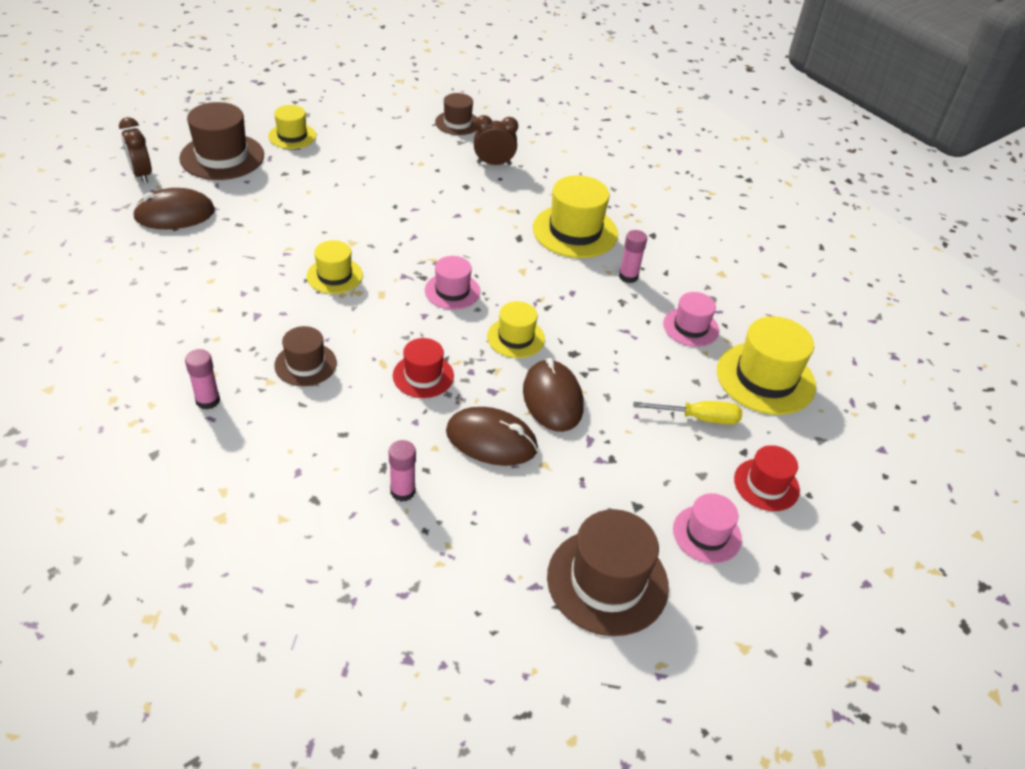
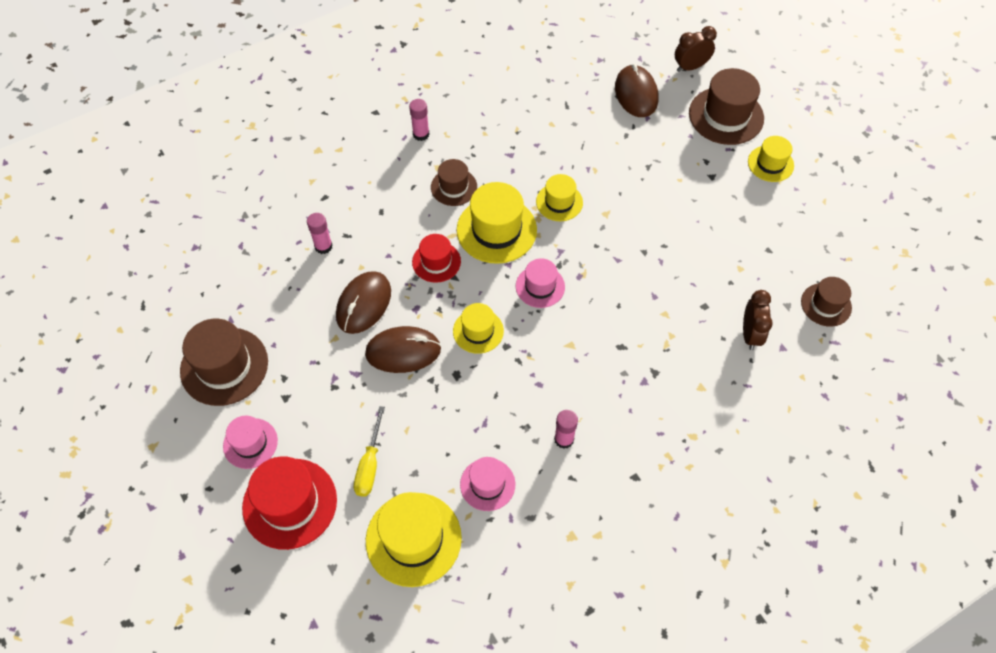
camera: 100 degrees right, 15 degrees up
yellow hat [533,175,618,258] -> yellow hat moved to [457,182,537,264]
red hat [734,445,800,511] -> red hat [242,456,337,550], size x1.68

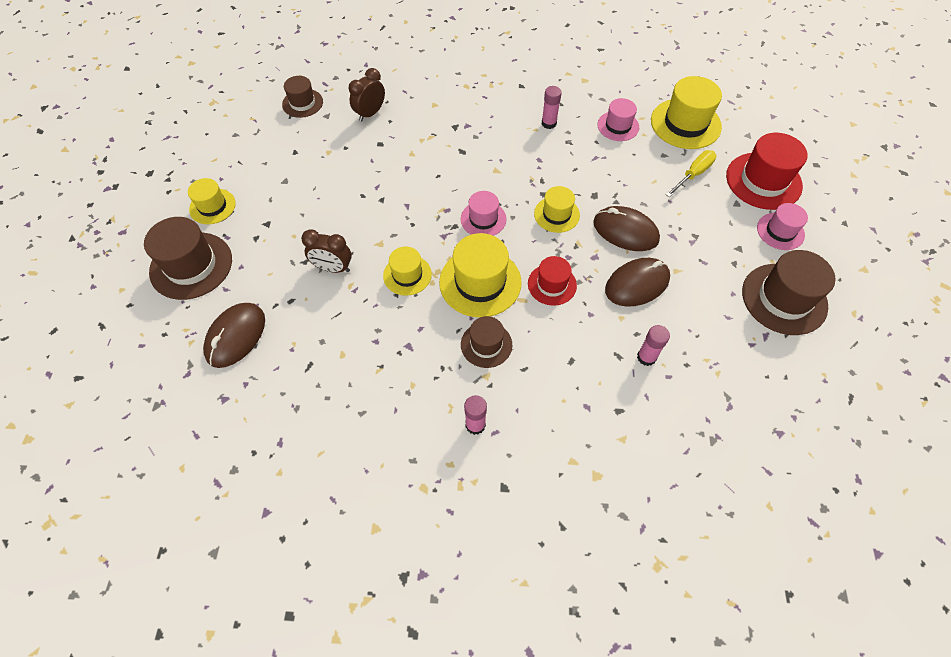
camera: 145 degrees left, 0 degrees up
brown clock [675,26,717,72] -> brown clock moved to [301,229,352,273]

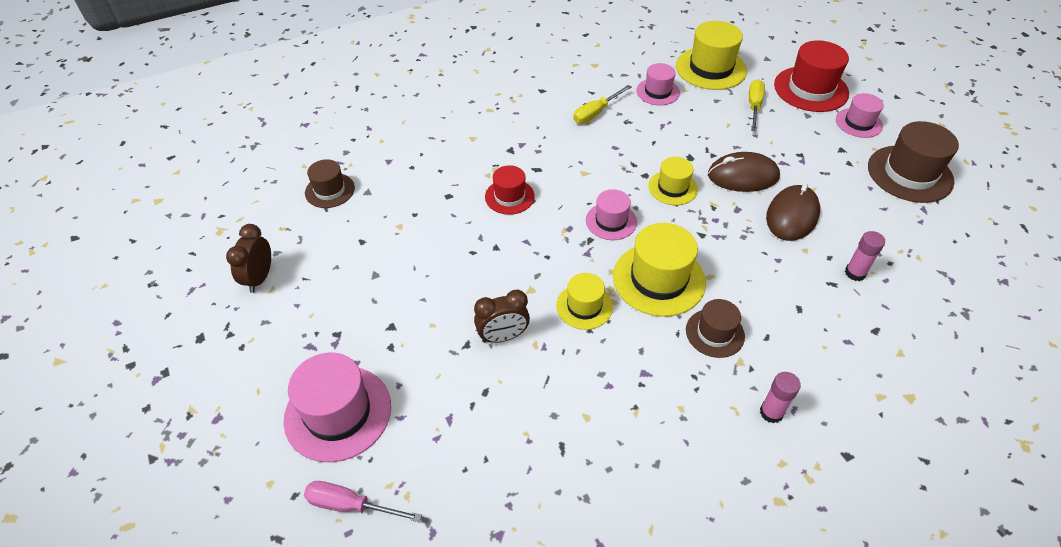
camera: 30 degrees left, 10 degrees down
brown hat [144,217,232,300] -> pink hat [283,352,391,462]
yellow hat [188,178,236,224] -> none
brown mouse [203,303,265,368] -> none
brown clock [349,68,385,122] -> brown clock moved to [226,224,271,293]
red hat [528,256,577,306] -> red hat moved to [485,165,535,215]
pink glue stick [542,86,562,129] -> yellow screwdriver [573,85,631,124]
none -> pink screwdriver [304,481,422,522]

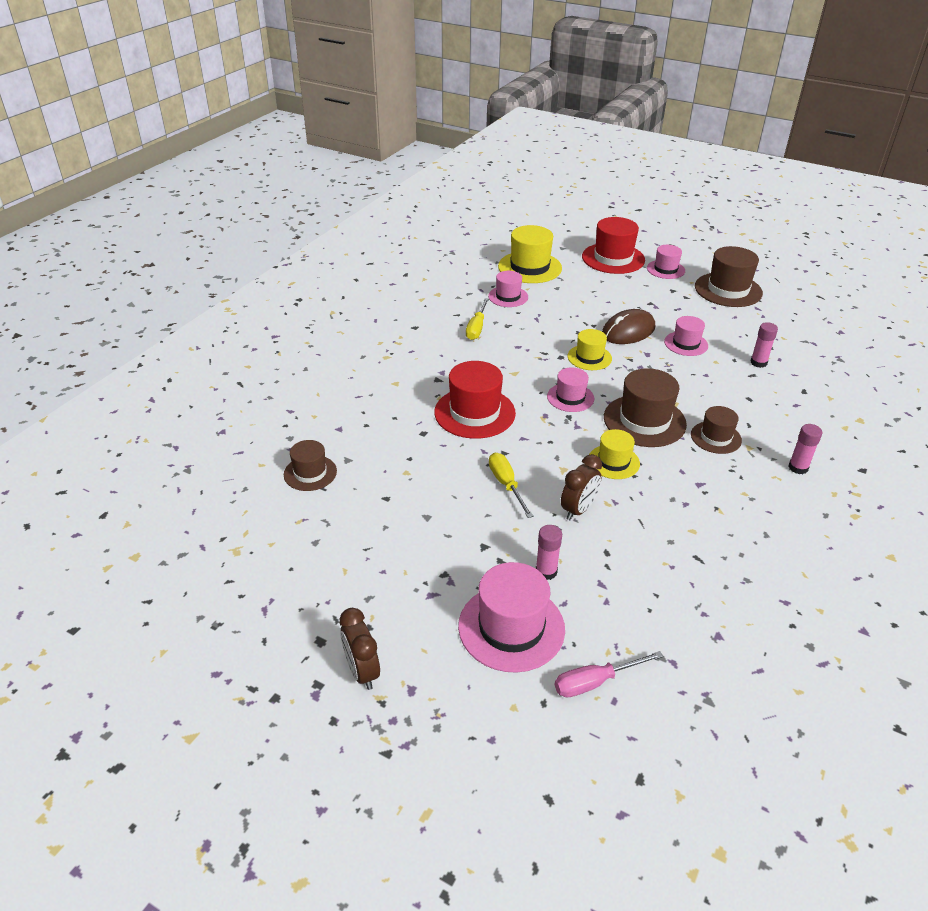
camera: 35 degrees left, 10 degrees down
brown clock [226,224,271,293] -> brown clock moved to [340,608,380,690]
red hat [485,165,535,215] -> red hat [434,361,516,439], size x1.68
yellow hat [613,223,706,317] -> brown hat [604,368,687,447]
yellow screwdriver [749,79,765,131] -> yellow screwdriver moved to [489,452,533,518]
brown mouse [766,183,820,241] -> pink hat [664,316,708,356]
none -> pink glue stick [536,525,562,580]

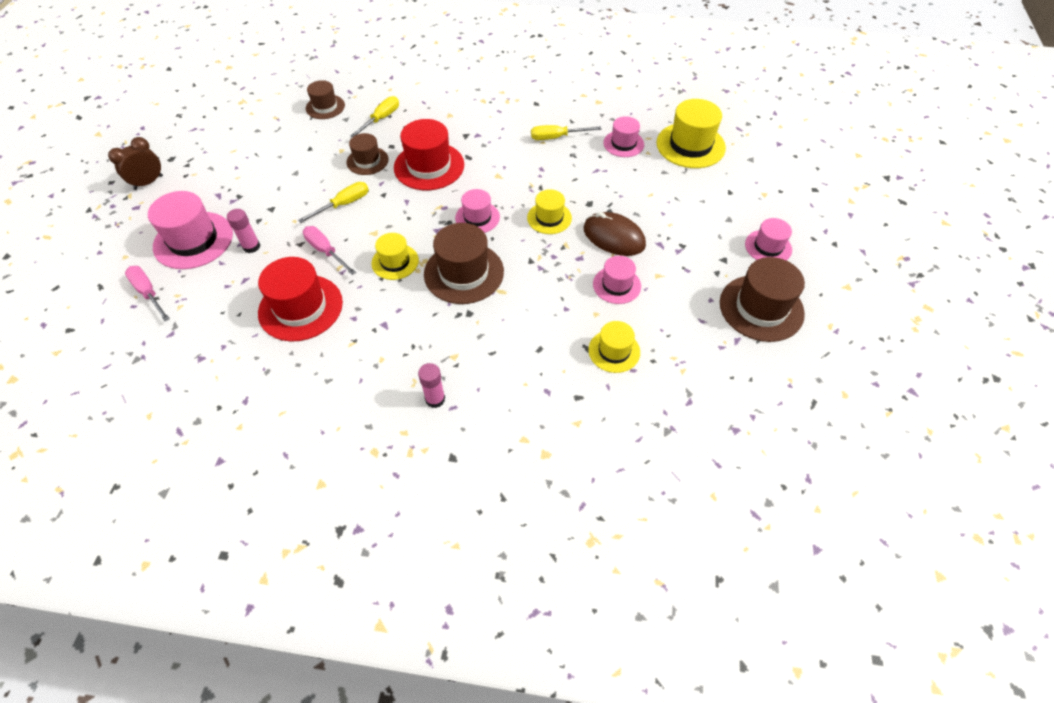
camera: 70 degrees right, 15 degrees up
brown clock [561,454,602,520] -> pink screwdriver [303,226,356,275]
red hat [582,217,645,274] -> red hat moved to [258,257,343,341]
brown hat [691,406,742,454] -> brown hat moved to [347,133,389,175]
pink glue stick [750,322,778,368] -> yellow hat [588,321,640,373]
none -> yellow screwdriver [350,96,399,137]

